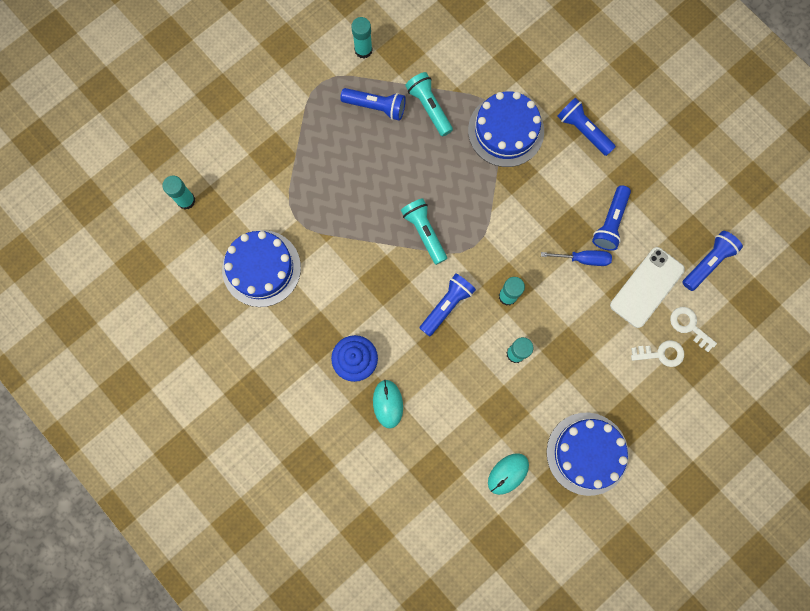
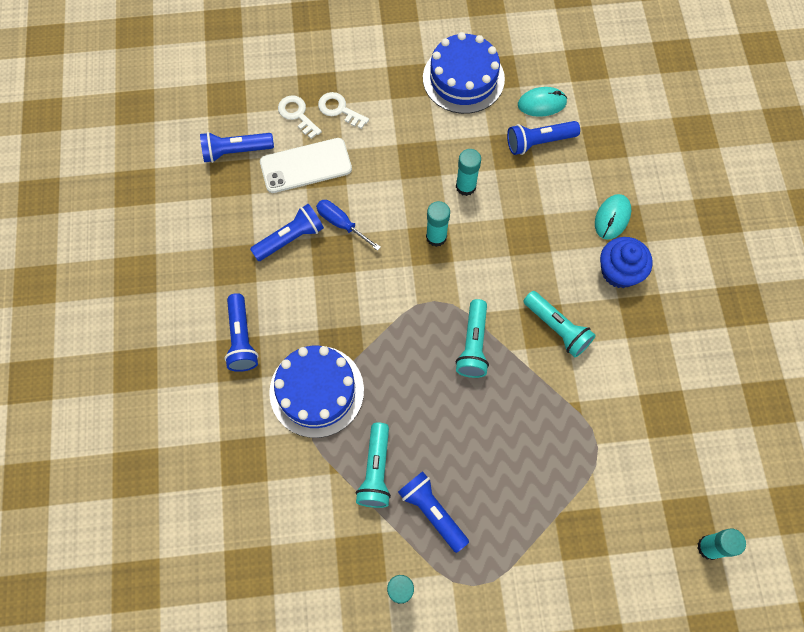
camera: 145 degrees left, 10 degrees down
blue cake [222,230,301,307] -> none
blue flashlight [420,274,476,337] -> blue flashlight moved to [507,121,580,155]
white key [670,307,717,352] -> white key turned 150 degrees clockwise [278,95,322,139]
none -> turquoise flashlight [523,291,596,357]

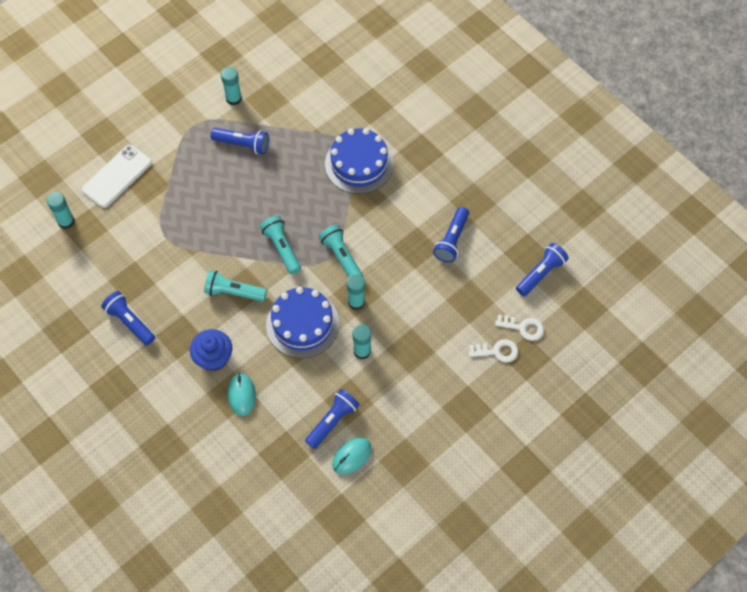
camera: 145 degrees right, 5 degrees down
blue flashlight [224,293,258,372] -> blue flashlight moved to [101,291,155,345]
white phone [260,138,352,193] -> white phone moved to [82,145,152,208]
blue screwdriver [316,200,381,251] -> none
turquoise flashlight [356,422,391,508] -> turquoise flashlight moved to [319,225,363,277]
blue cake [423,32,505,114] -> blue cake moved to [266,287,339,358]

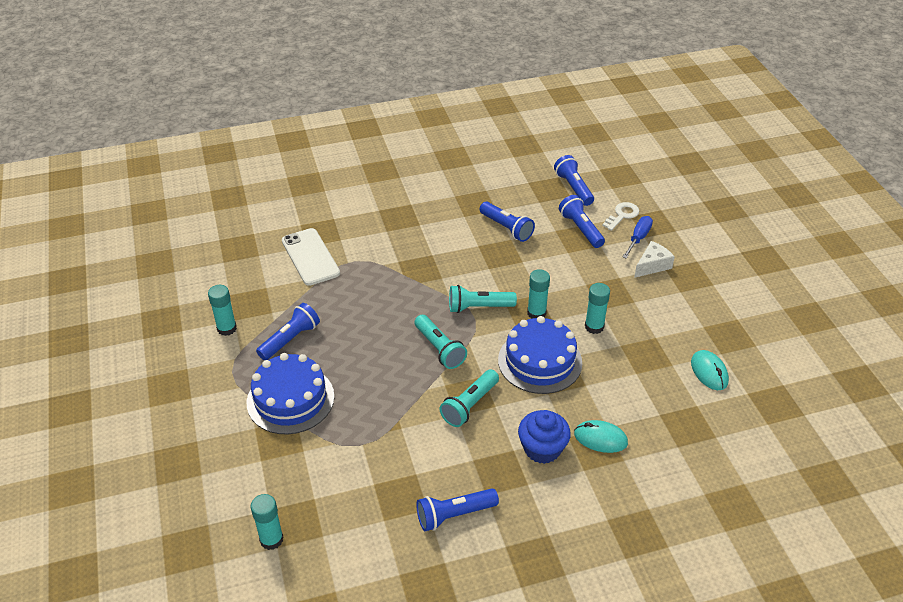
camera: 65 degrees left, 20 degrees down
white phone [82,145,152,208] -> white phone moved to [282,228,340,286]
turquoise flashlight [260,216,301,274] -> turquoise flashlight turned 120 degrees counterclockwise [415,315,467,369]
blue flashlight [305,389,360,449] -> blue flashlight moved to [559,195,605,248]
blue cake [325,128,394,194] -> blue cake moved to [247,353,334,434]
white key [469,339,518,362] -> blue screwdriver [623,216,653,259]
none -> white cheese [634,241,675,278]

